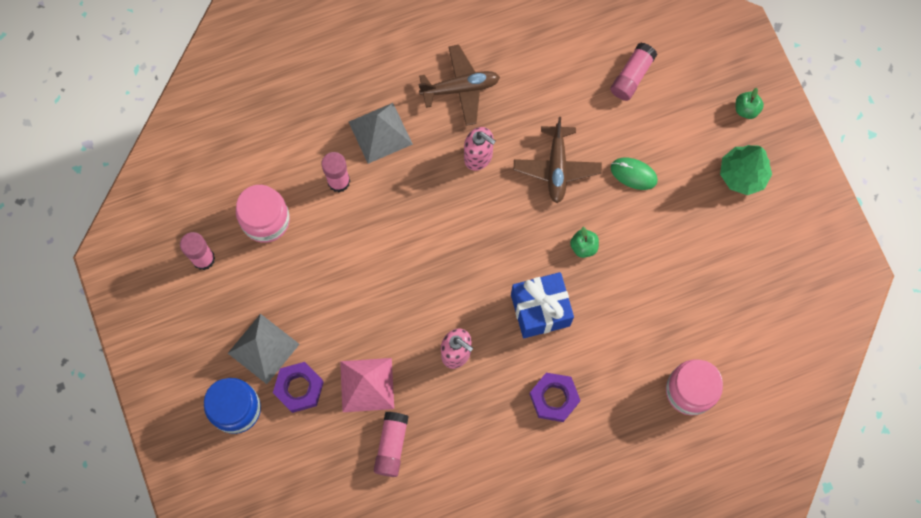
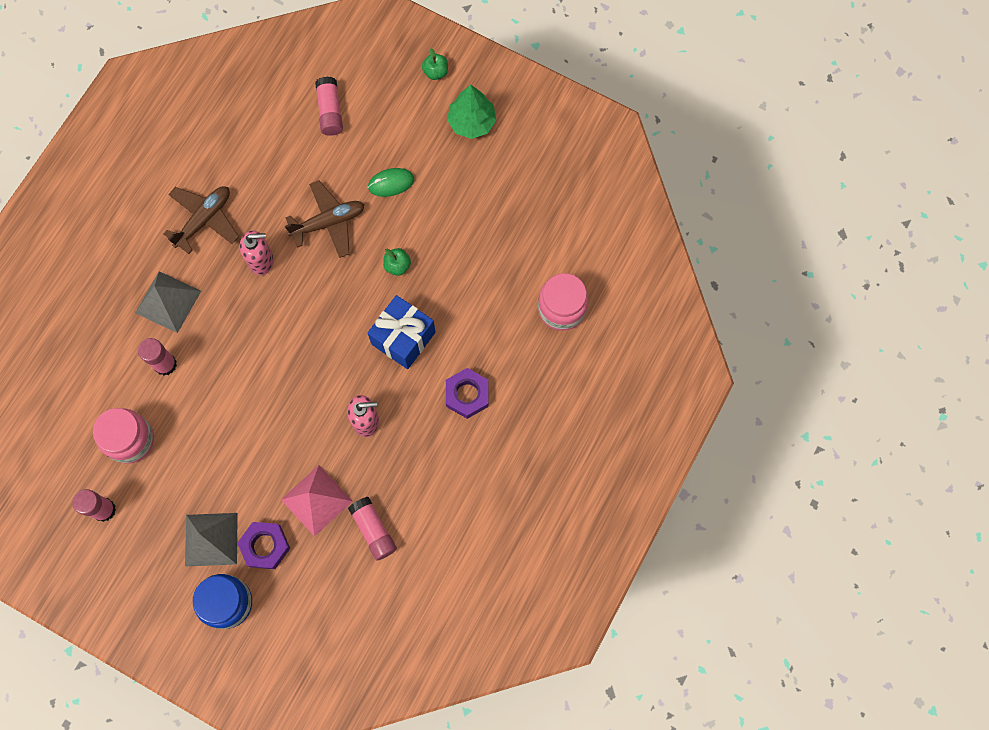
camera: 40 degrees left, 0 degrees up
brown plane [514,117,602,203] -> brown plane turned 75 degrees counterclockwise [285,181,365,258]

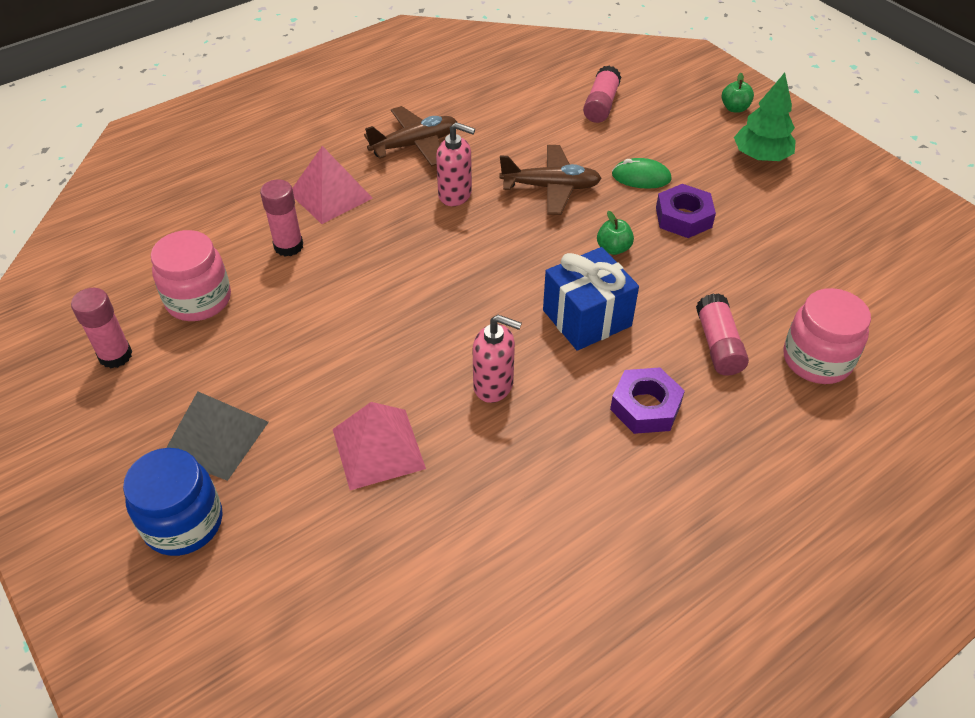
camera: 25 degrees right, 25 degrees down
grey pyramid [135,271,201,333] -> pink pyramid [292,146,373,224]
purple nut [238,522,290,569] -> purple nut moved to [656,184,716,238]
pink glue stick [348,497,397,560] -> pink glue stick moved to [696,293,749,376]

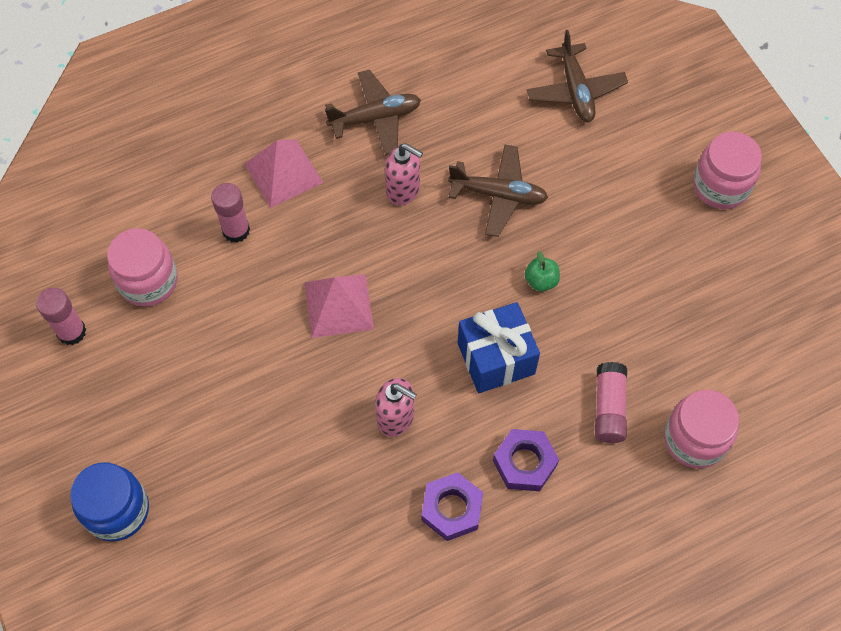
camera: 10 degrees right, 15 degrees up
grey pyramid [166,391,269,481] -> none
pink pyramid [333,402,426,490] -> pink pyramid moved to [305,274,374,338]
pink glue stick [583,65,621,123] -> brown plane [527,30,628,122]
green mouse [612,158,672,189] -> none
purple nut [656,184,716,238] -> purple nut moved to [421,472,483,541]
green apple [722,73,754,113] -> none
green tree [734,73,796,161] -> pink jar [693,132,762,209]

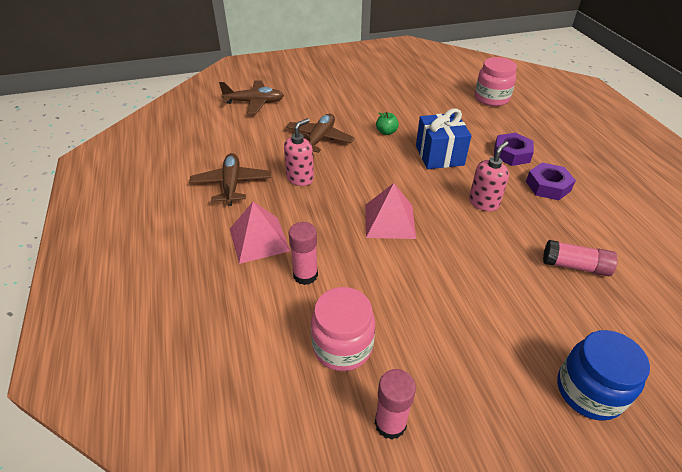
camera: 80 degrees left, 20 degrees down
pink glue stick [595,362,627,443] -> pink glue stick moved to [543,240,618,276]
pink jar [693,132,762,209] -> none

